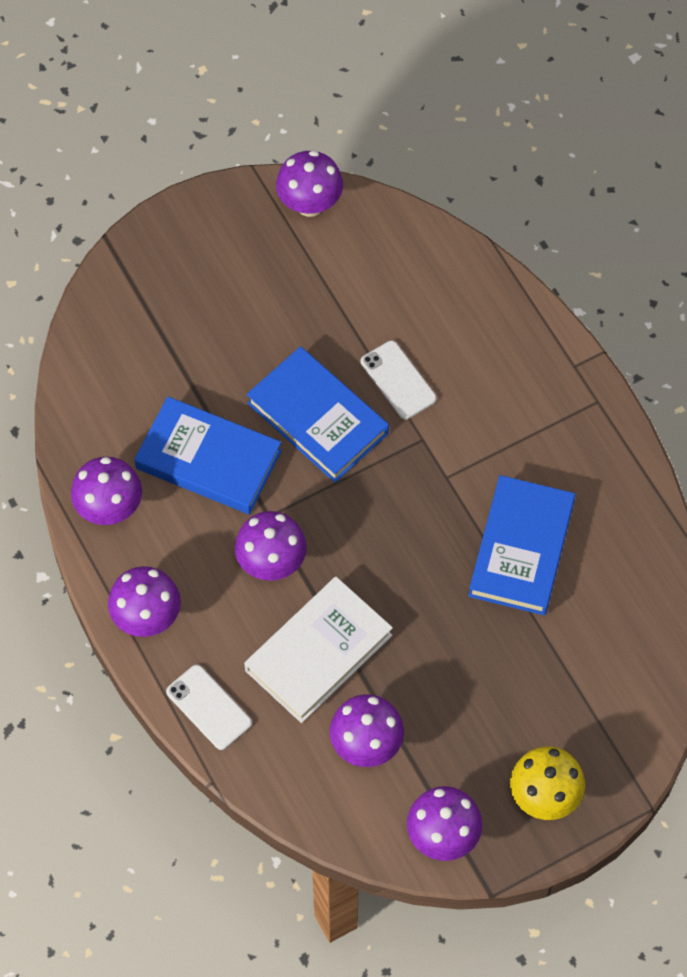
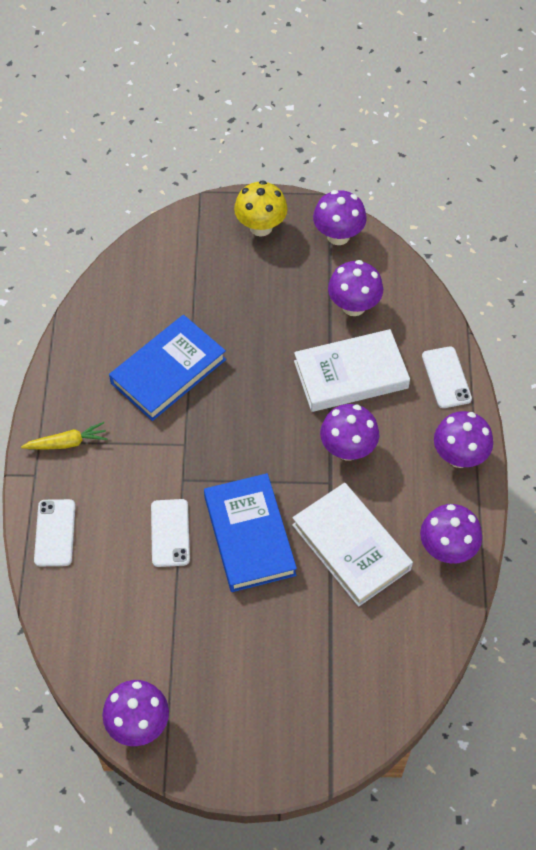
camera: 150 degrees left, 5 degrees down
blue book [134,396,282,514] -> white book [292,483,413,607]
none -> yellow carrot [21,422,107,449]
none -> white phone [34,499,76,566]

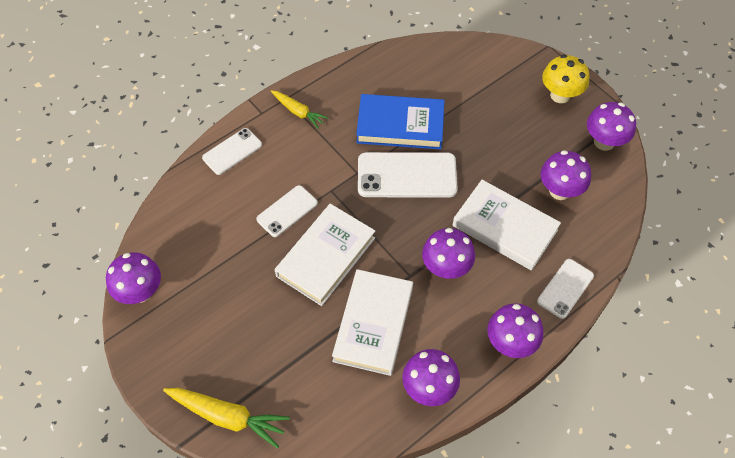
camera: 50 degrees right, 0 degrees up
blue book [204,473,297,592] -> white book [275,204,375,306]
none -> yellow carrot [163,388,290,448]
none -> white phone [358,152,458,198]

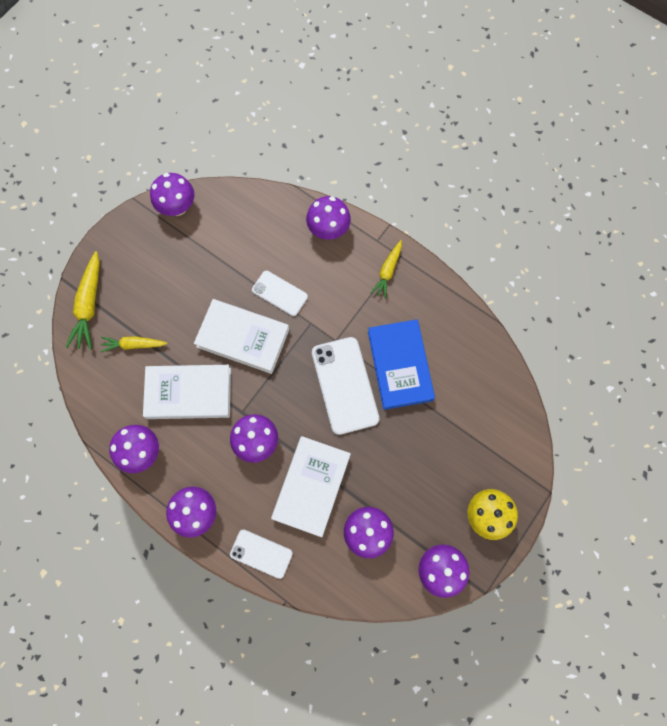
camera: 75 degrees right, 15 degrees up
white phone [202,128,262,175] -> purple mushroom [306,196,351,240]
none -> yellow carrot [100,336,168,353]

